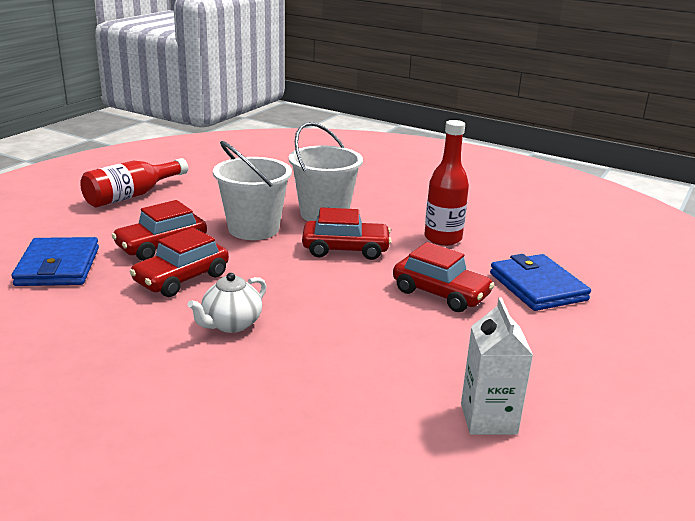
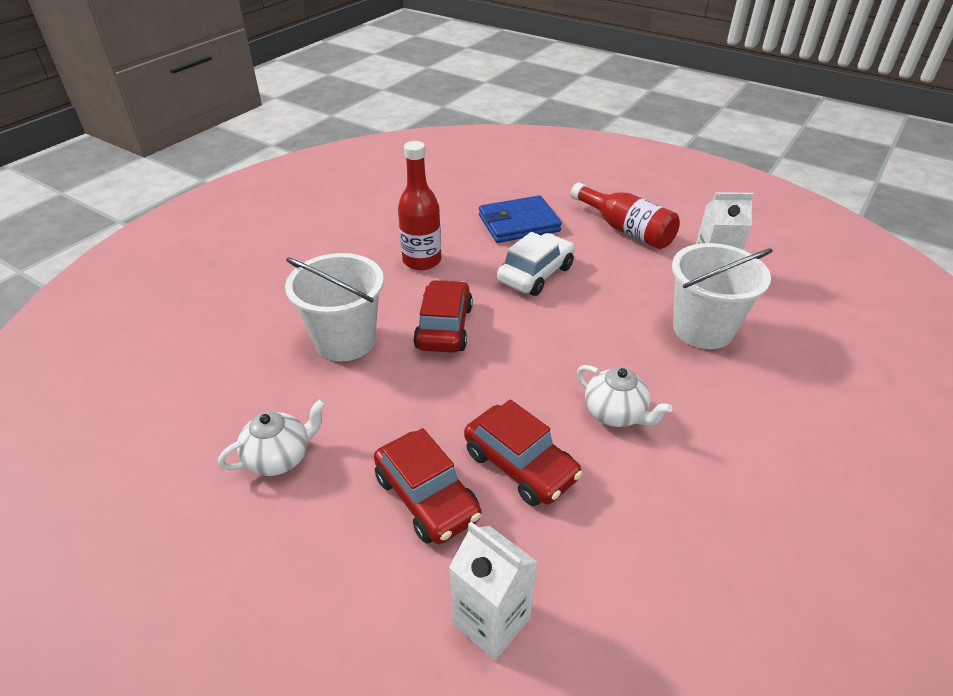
camera: 85 degrees left, 15 degrees up
blue wallet [11,237,99,286] -> white carton [449,522,537,660]
red bottle [80,158,188,208] -> red bottle moved to [571,183,680,249]
white bucket [213,141,292,240] -> white bucket moved to [672,243,773,349]
red car [393,242,494,312] -> white car [497,232,575,296]
none -> white teapot [218,399,326,476]

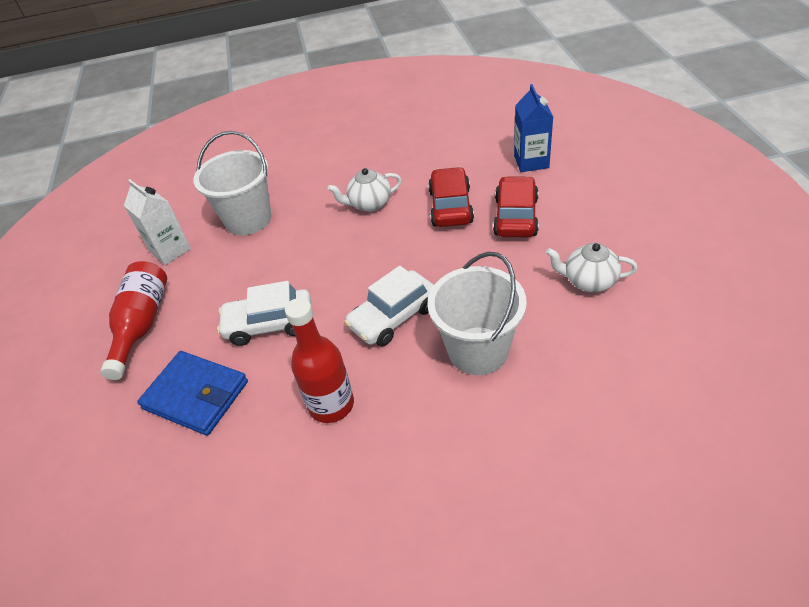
camera: 130 degrees left, 5 degrees up
red car [413,280,473,353] -> white car [344,266,434,346]
white carton [449,522,537,660] -> blue carton [514,84,553,172]
white teapot [577,365,672,427] -> white teapot turned 105 degrees counterclockwise [328,168,402,212]

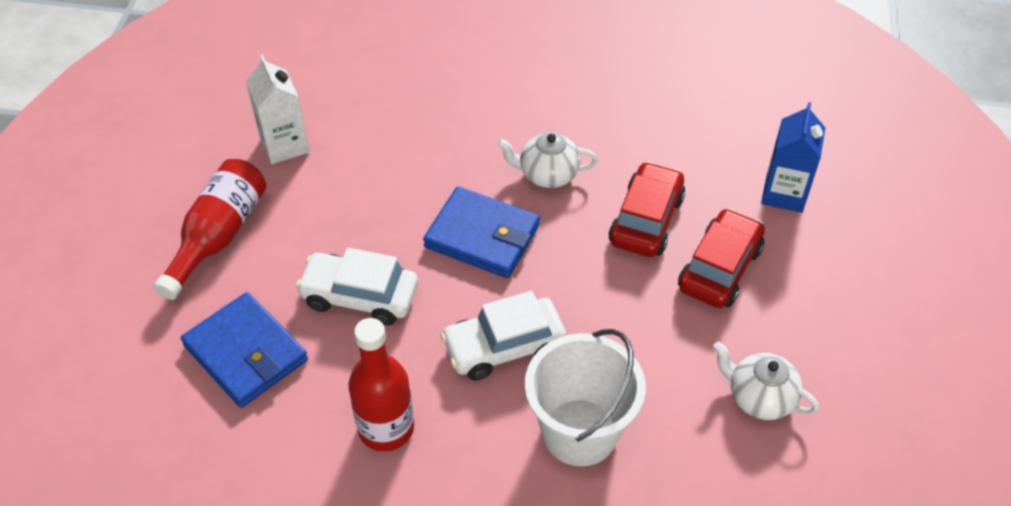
camera: 15 degrees right, 5 degrees up
white bucket [193,131,271,235] -> none
none -> blue wallet [423,187,540,278]

